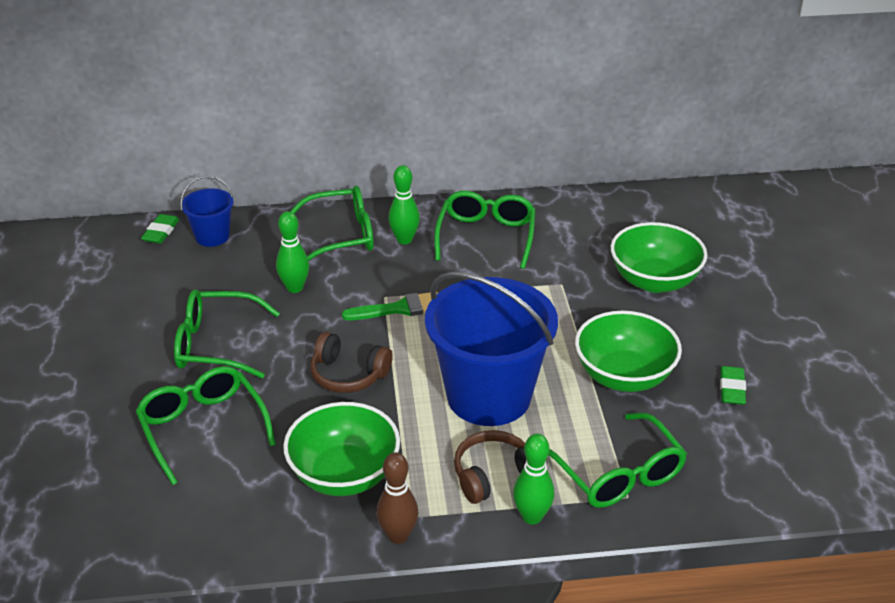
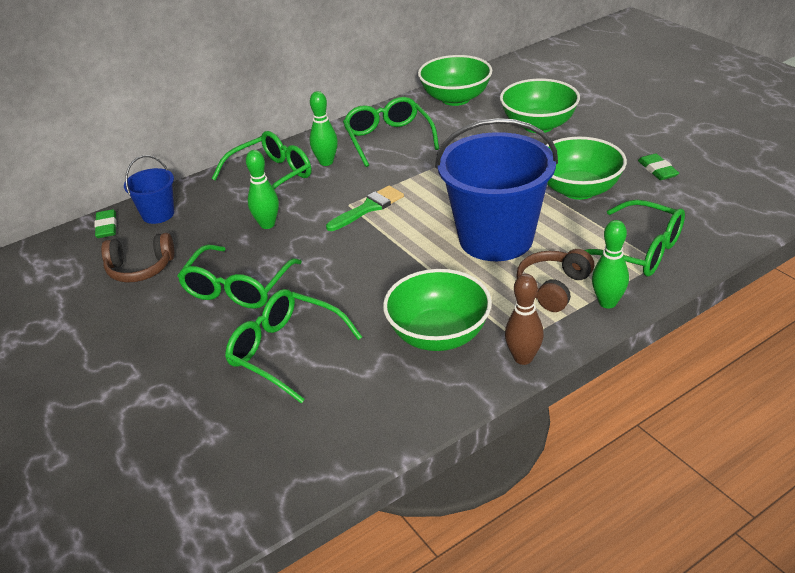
camera: 25 degrees left, 0 degrees up
green glasses [174,290,280,378] -> green glasses turned 45 degrees counterclockwise [177,245,302,309]
brown headphones [310,332,393,393] -> brown headphones moved to [101,233,174,283]
none -> green bowl [418,55,492,106]

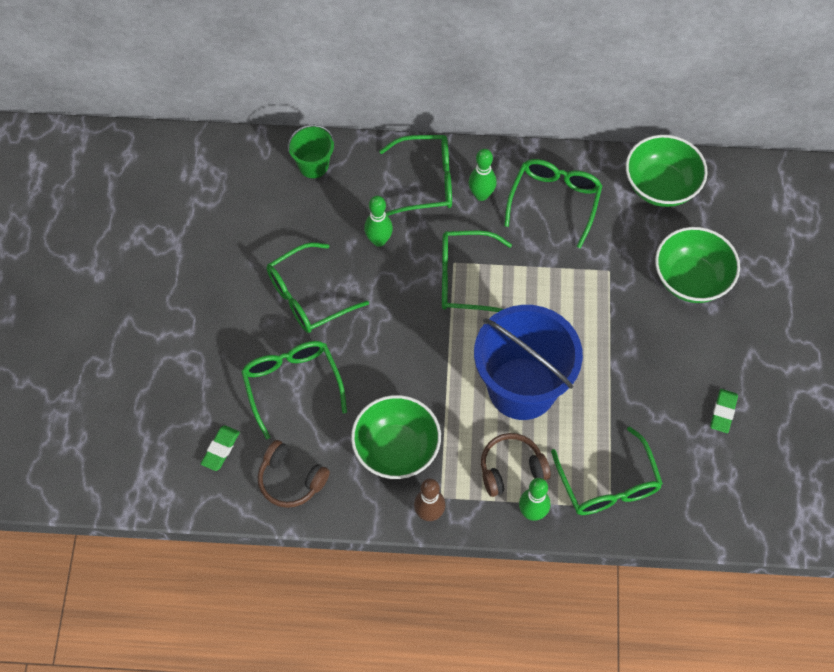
camera: 35 degrees right, 25 degrees up
green eraser [94,209,117,238] -> green eraser moved to [201,425,240,471]
brown headphones [101,233,174,283] -> brown headphones moved to [258,440,330,508]
blue bucket [124,155,174,224] -> green bucket [288,124,334,178]
green brush [326,186,404,231] -> green glasses [442,231,512,312]
green bowl [546,137,627,200] -> none

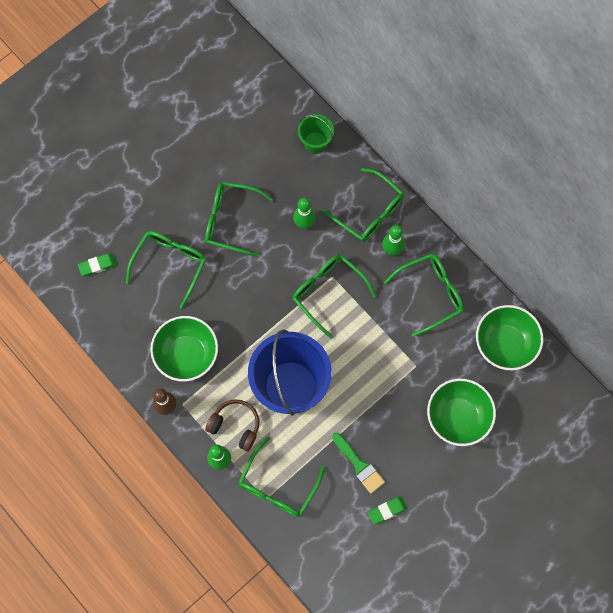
camera: 45 degrees right, 10 degrees up
brown headphones [258,440,330,508] -> none
none -> green brush [332,433,385,494]

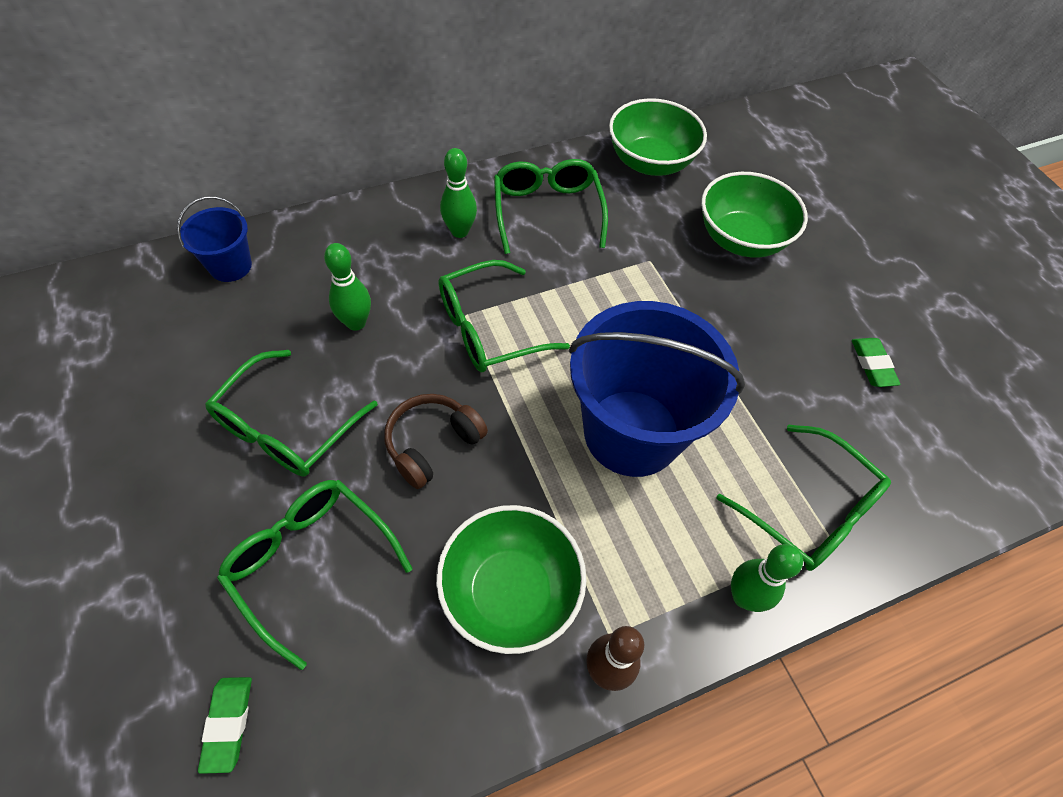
camera: 75 degrees left, 15 degrees down
brown headphones [205,400,259,451] -> brown headphones moved to [384,394,488,489]
green bucket [298,114,334,154] -> blue bucket [177,196,252,282]
green glasses [322,168,404,242] -> none
green brush [332,433,385,494] -> none

